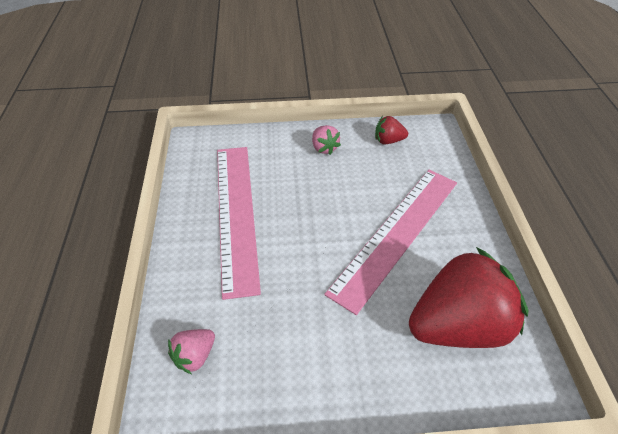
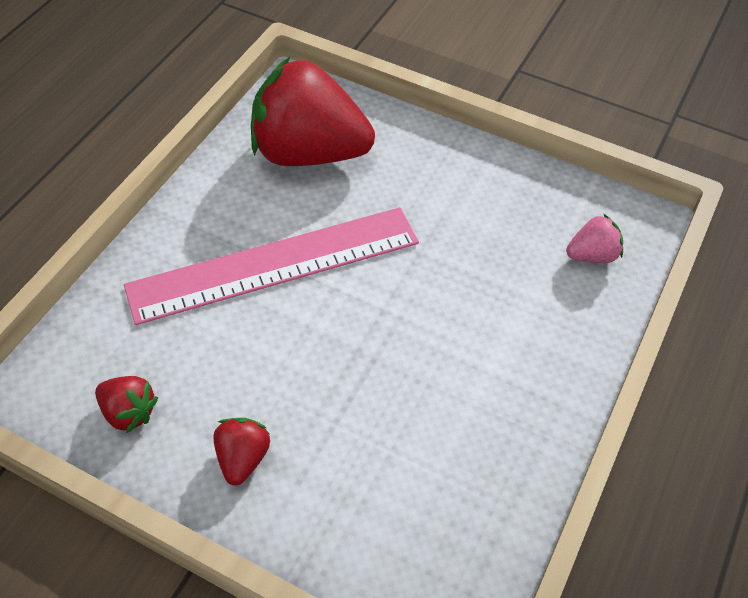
camera: 150 degrees left, 5 degrees up
pink ruler [217,147,261,300] -> none
pink strawberry [312,125,341,155] -> red strawberry [213,418,270,486]

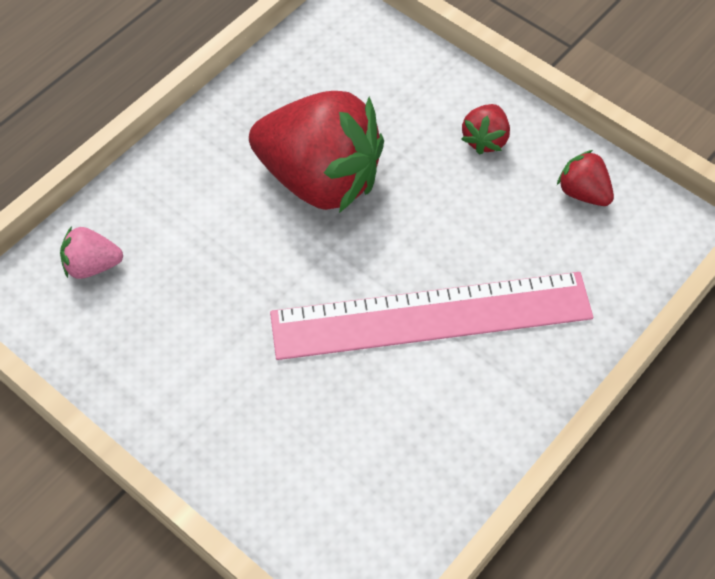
camera: 165 degrees left, 5 degrees up
red strawberry [251,57,375,166] -> red strawberry moved to [249,91,384,213]

